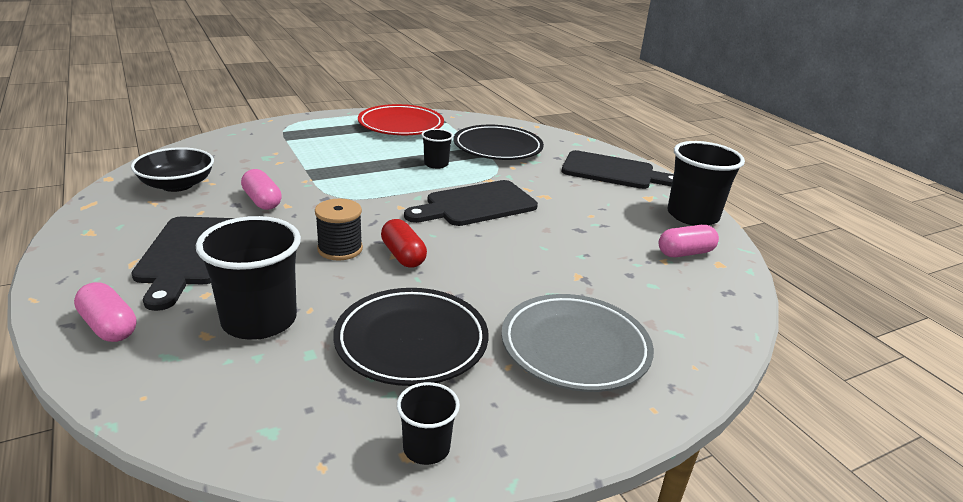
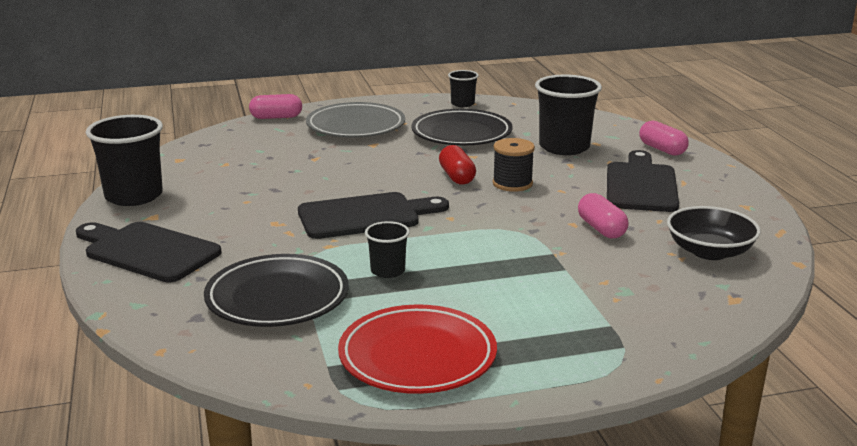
camera: 165 degrees left, 5 degrees down
pink capsule [659,225,719,257] -> pink capsule moved to [249,94,302,119]

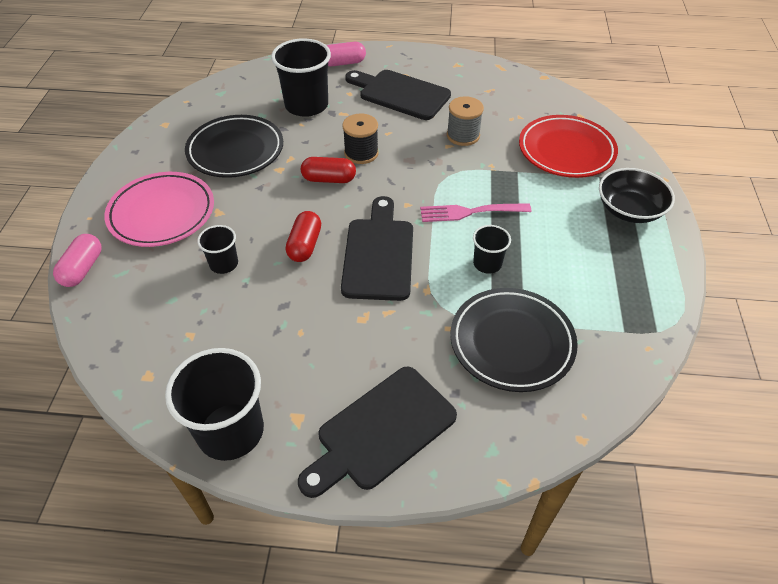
camera: 70 degrees left, 25 degrees up
grey plate [306,102,405,137] -> pink plate [104,172,214,247]
red plate [338,304,497,394] -> red plate moved to [519,115,618,178]
black cup [448,70,479,107] -> black cup moved to [197,225,238,274]
pink capsule [578,193,629,238] -> grey spool [447,96,484,146]
black bowl [667,206,761,260] -> black bowl moved to [599,168,675,223]
none -> red capsule [286,211,321,262]
none -> pink fork [420,203,532,222]

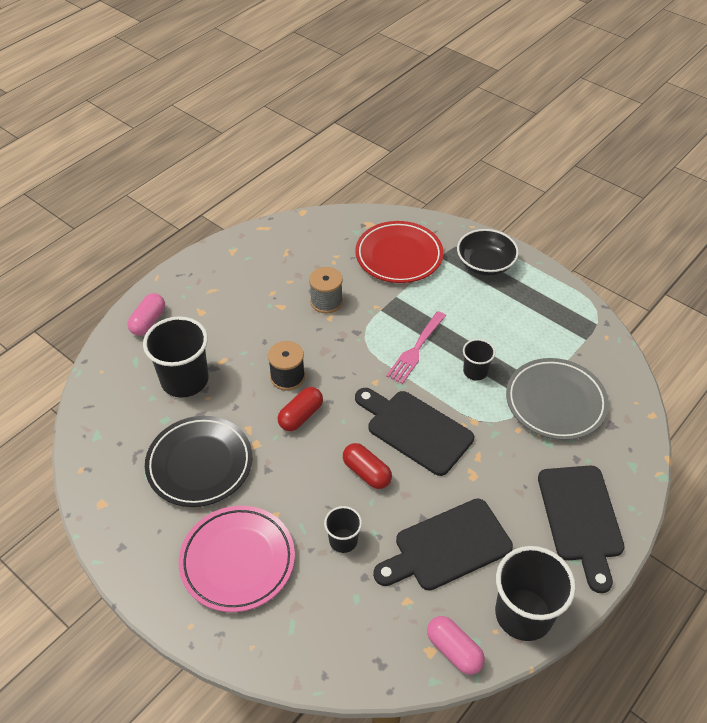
camera: 55 degrees left, 0 degrees up
pink capsule [53,234,102,287] -> pink capsule moved to [427,616,485,675]
black cutting board [345,70,451,120] -> black cutting board moved to [373,499,513,591]
black plate [450,288,578,392] -> grey plate [506,358,609,440]

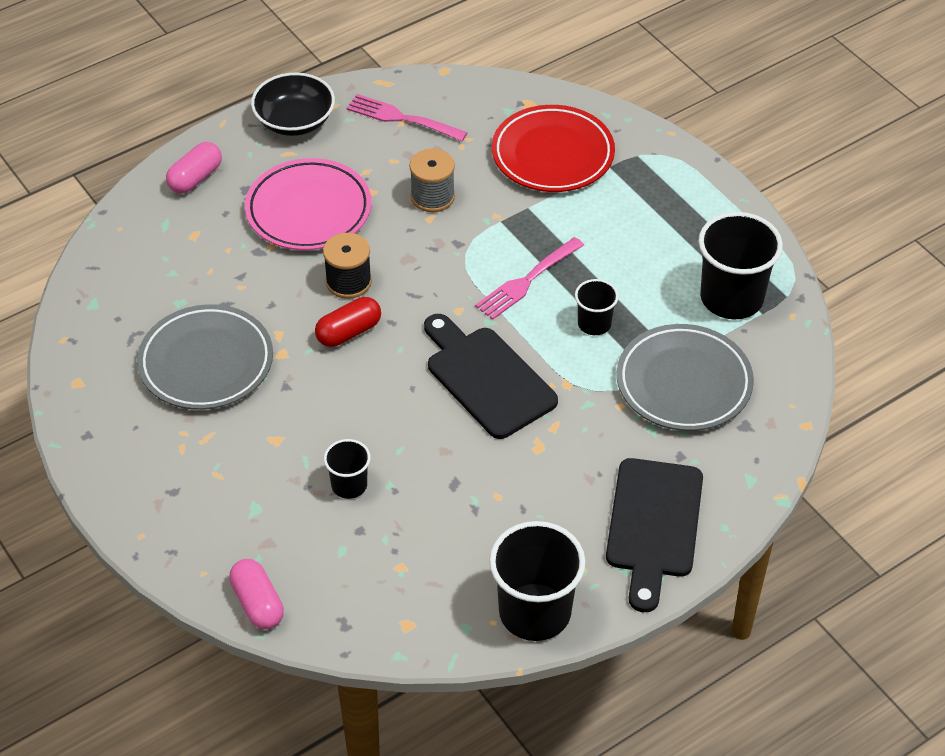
camera: 15 degrees right, 0 degrees up
black cup [143,316,209,398] -> black cup moved to [698,212,783,319]
black plate [145,416,252,507] -> grey plate [137,304,273,410]
pink plate [179,506,295,612] -> pink plate moved to [245,158,371,250]
red capsule [343,443,392,489] -> none
black cutting board [373,499,513,591] -> none
pink capsule [427,616,485,675] -> pink capsule moved to [229,559,284,629]
black bowl [457,229,519,276] -> black bowl moved to [251,73,335,136]
none -> pink fork [346,94,468,141]

